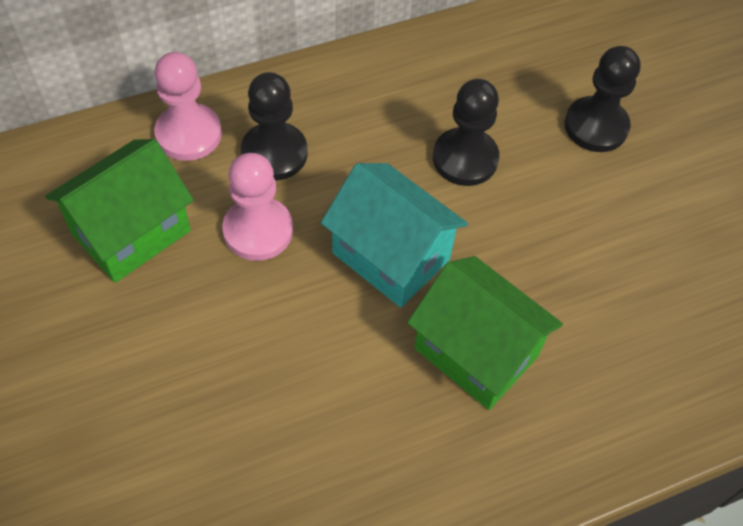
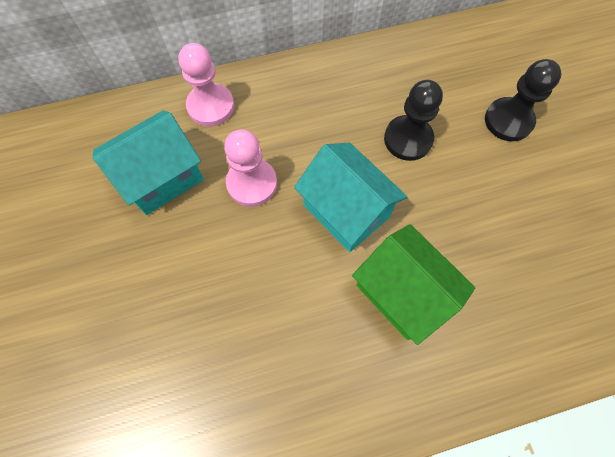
camera: 10 degrees right, 10 degrees up
green house [45,139,194,283] -> turquoise house [92,110,204,215]
black pawn [241,72,307,180] -> none

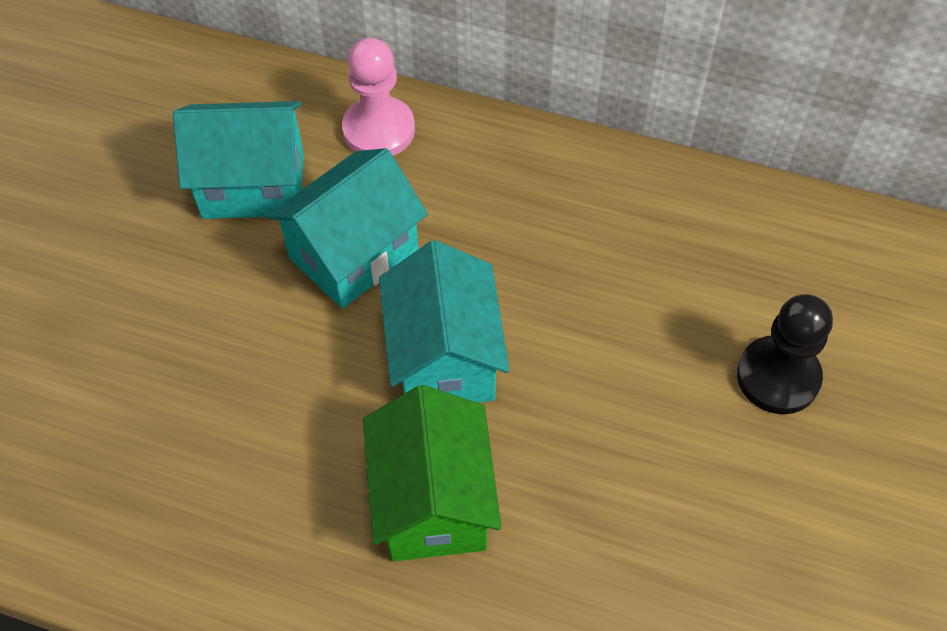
camera: 35 degrees right, 10 degrees down
pink pawn [224,129,277,207] -> turquoise house [267,148,428,309]
black pawn [384,80,443,161] -> none

